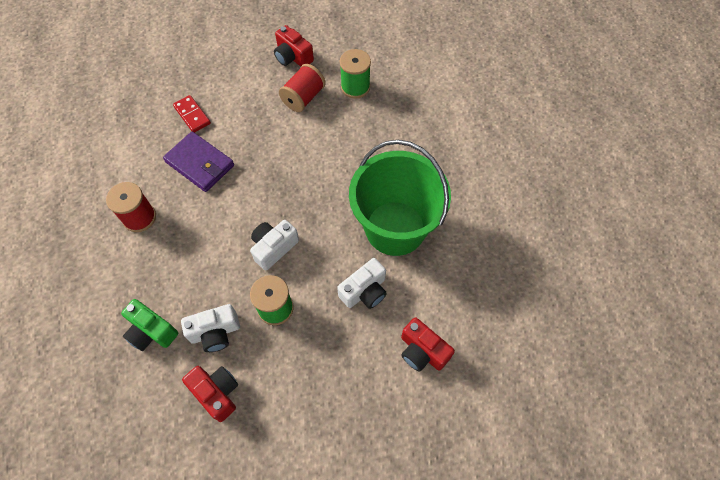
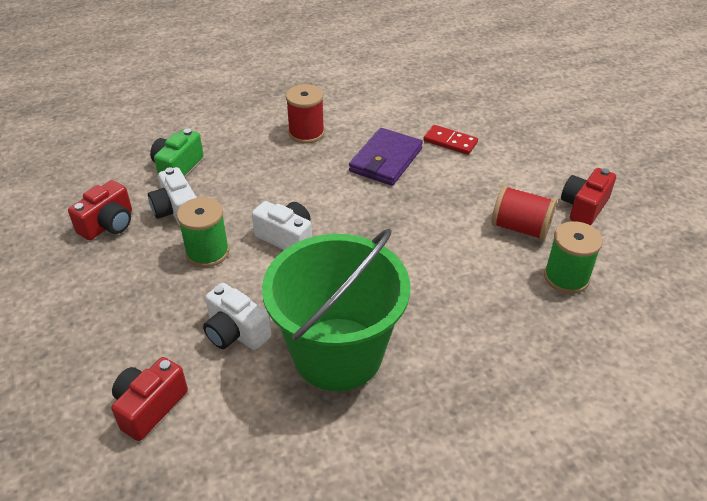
camera: 80 degrees right, 20 degrees down
red domino [173,95,211,133] -> red domino turned 75 degrees clockwise [423,125,478,155]

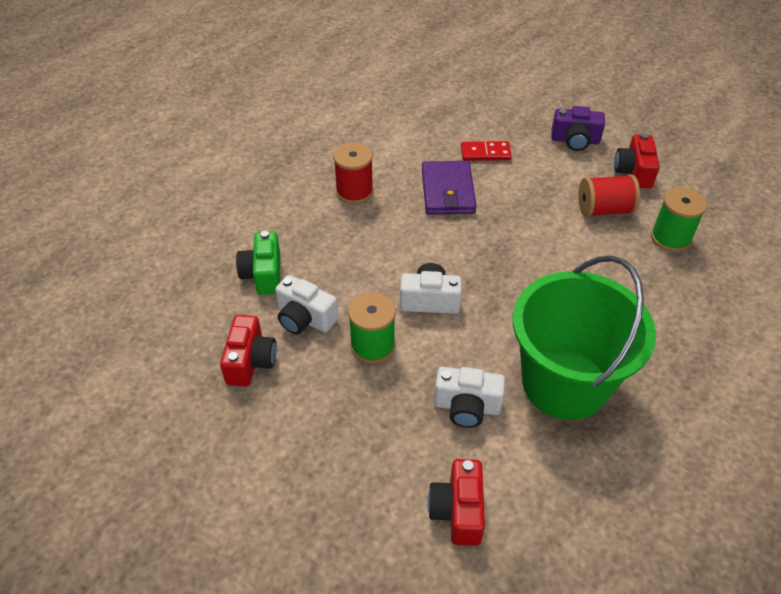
camera: 30 degrees left, 5 degrees up
none -> purple camera [551,106,605,151]

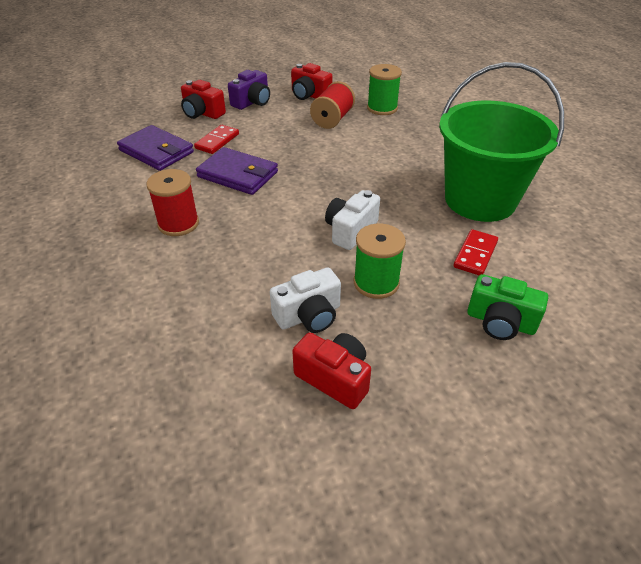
camera: 60 degrees left, 5 degrees down
green camera [236,231,280,295] -> green camera moved to [467,274,548,340]
red camera [428,459,485,546] -> red camera moved to [181,80,226,119]
white camera [434,367,505,428] -> red domino [454,229,498,275]
none -> purple wallet [117,125,194,171]

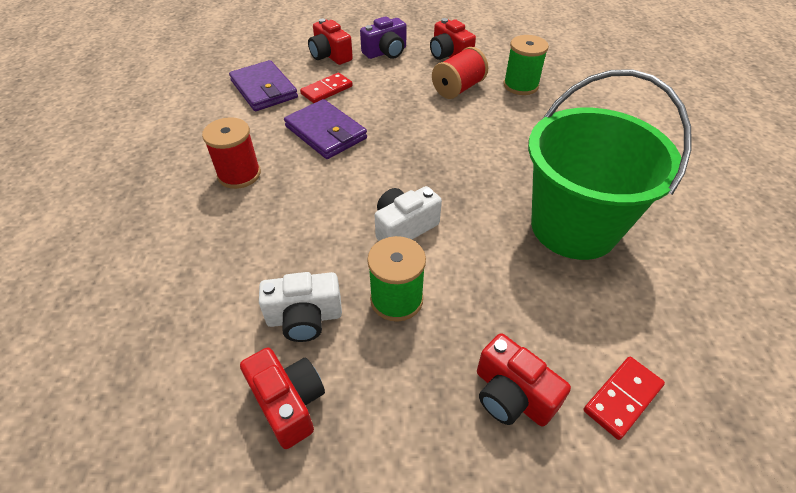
camera: 20 degrees right, 5 degrees up
red domino [454,229,498,275] -> red domino moved to [584,357,665,440]
green camera [467,274,548,340] -> red camera [477,333,571,427]

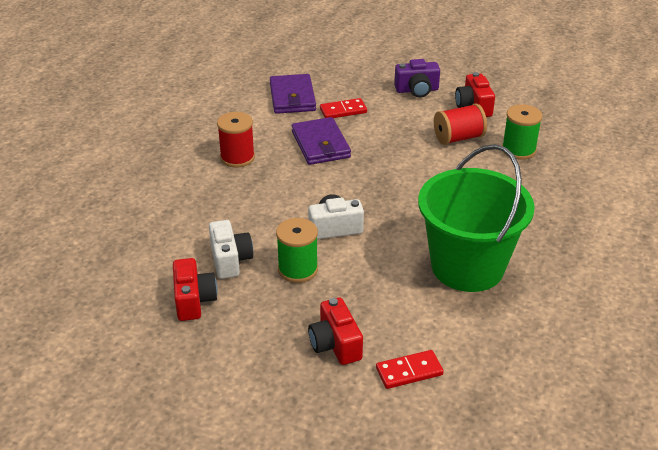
camera: 25 degrees right, 10 degrees down
white camera [259,272,342,342] -> white camera turned 120 degrees counterclockwise [209,220,253,279]
red camera [308,19,353,65] -> none

